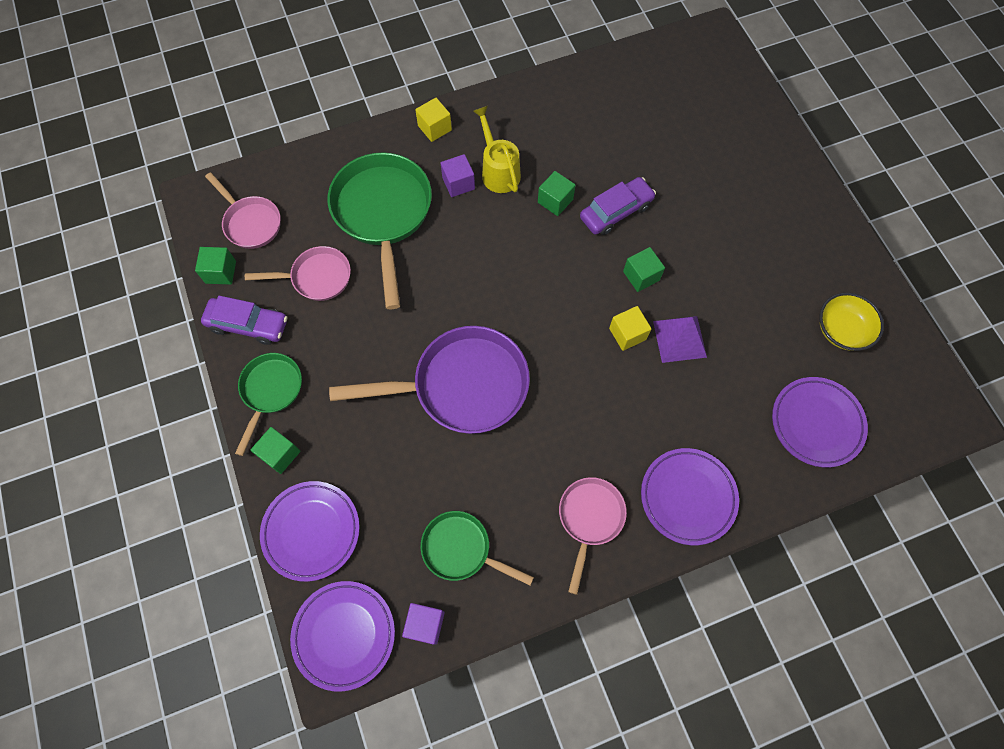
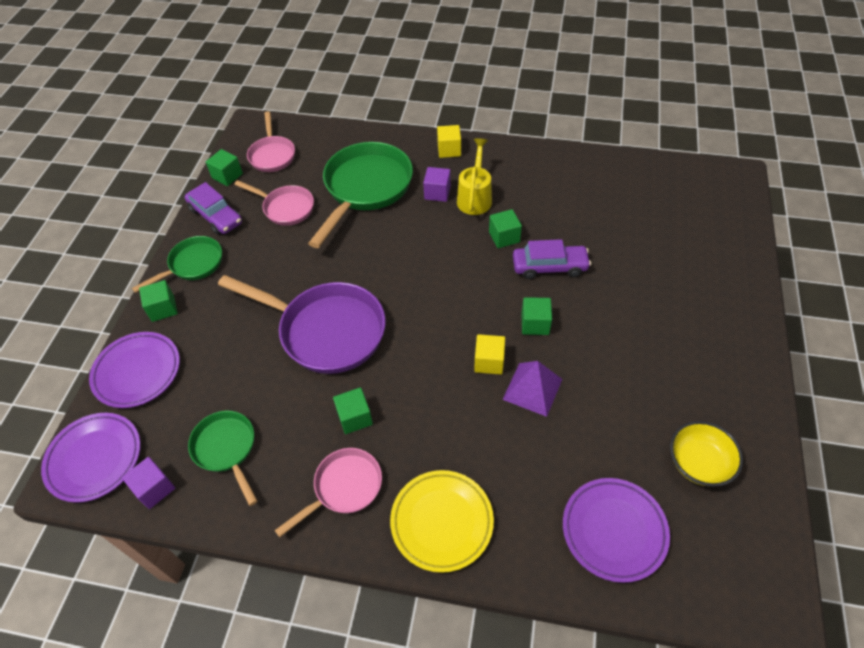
camera: 35 degrees right, 15 degrees down
purple plate [641,448,739,545] -> yellow plate [390,470,494,573]
none -> green cube [333,387,373,434]

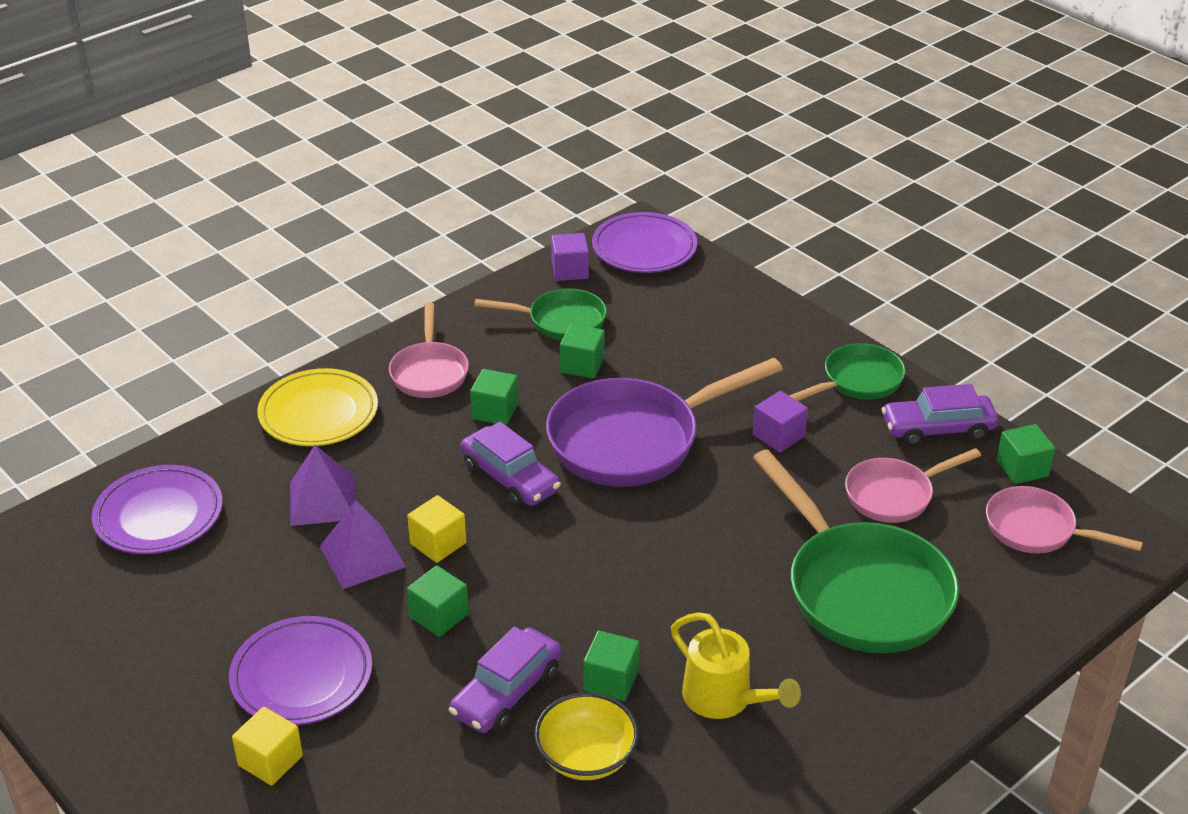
camera: 125 degrees right, 15 degrees down
purple plate [89,332,180,408] -> purple plate moved to [229,616,372,725]
green pan [132,236,222,293] -> green pan turned 120 degrees counterclockwise [789,343,906,401]
green cube [139,280,178,322] -> green cube moved to [560,324,605,379]
purple cube [423,167,451,202] -> purple cube moved to [753,391,808,452]
yellow cube [437,125,461,158] -> yellow cube moved to [232,707,303,786]
yellow bowl [670,421,743,487] -> yellow bowl moved to [534,692,639,780]
none -> purple pyramid [290,445,355,526]
none -> purple car [460,422,561,507]

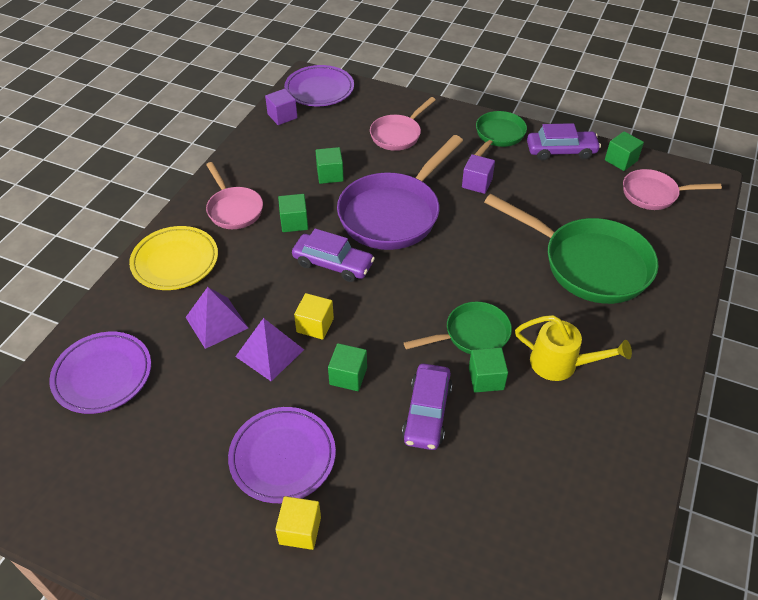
camera: 25 degrees left, 10 degrees up
green pan [474,289,607,340] -> green pan moved to [404,302,512,354]
yellow bowl [534,692,639,780] -> none
pink pan [845,448,981,523] -> pink pan moved to [370,97,436,151]
purple car [881,384,998,446] -> purple car turned 150 degrees counterclockwise [527,123,601,161]

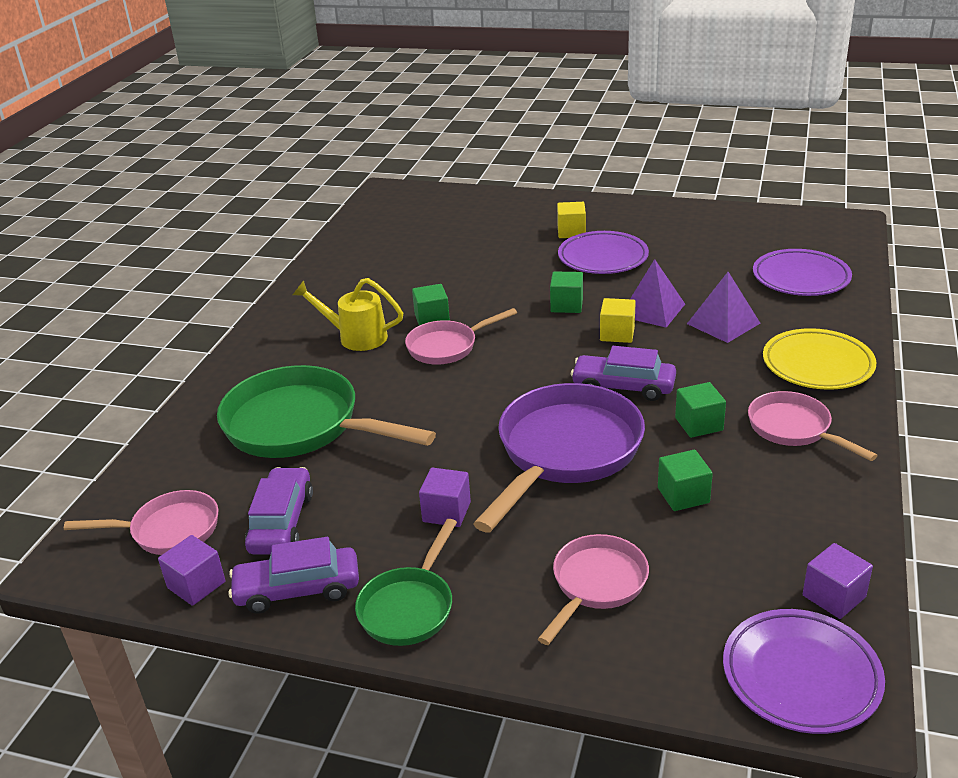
camera: 175 degrees right, 15 degrees down
purple car [402,364,452,450] -> purple car moved to [245,467,313,554]
green pan [404,302,512,354] -> pink pan [405,308,517,365]
green cube [605,131,644,171] -> purple cube [158,535,226,606]

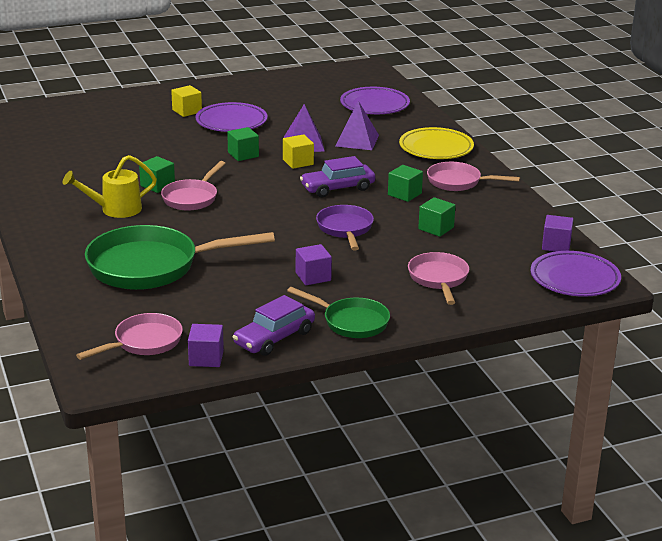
camera: 40 degrees left, 5 degrees down
purple car [245,467,313,554] -> none
green pan [355,519,457,646] -> green pan turned 45 degrees counterclockwise [287,287,390,338]
purple pan [473,383,645,533] -> purple pan [316,205,374,251], size x0.56

